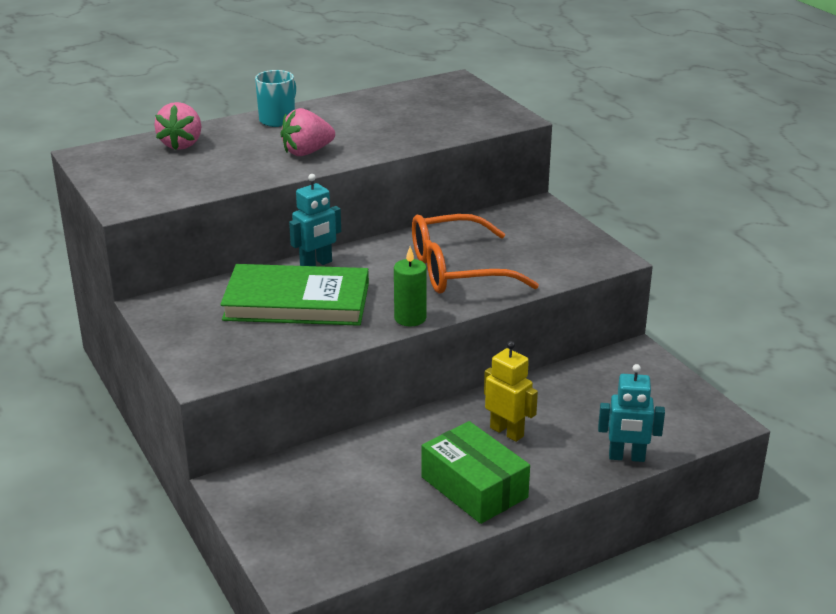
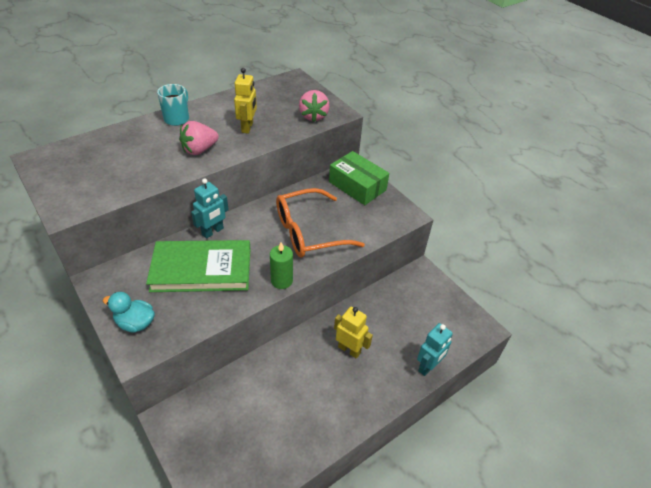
camera: 10 degrees left, 15 degrees up
pink strawberry [154,102,201,150] -> pink strawberry moved to [299,90,330,122]
green box [421,421,530,524] -> green box moved to [329,151,389,205]
turquoise robot [598,364,665,462] -> turquoise robot turned 45 degrees counterclockwise [417,323,453,376]
none -> turquoise duck [103,292,155,333]
none -> yellow robot [234,68,257,134]

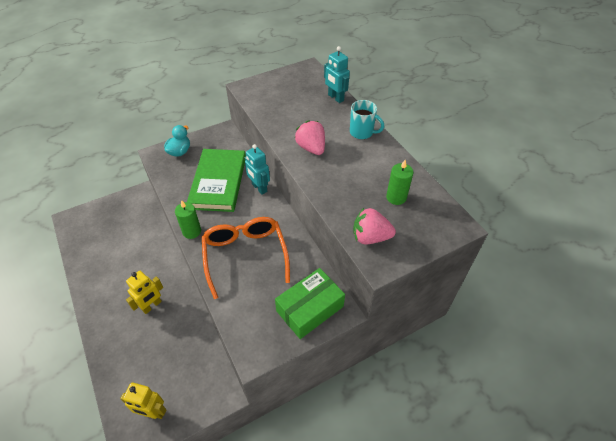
camera: 100 degrees right, 5 degrees up
yellow robot [234,68,257,134] -> yellow robot moved to [120,382,167,419]
turquoise robot [417,323,453,376] -> turquoise robot moved to [324,46,350,103]
none -> green candle [386,160,414,205]

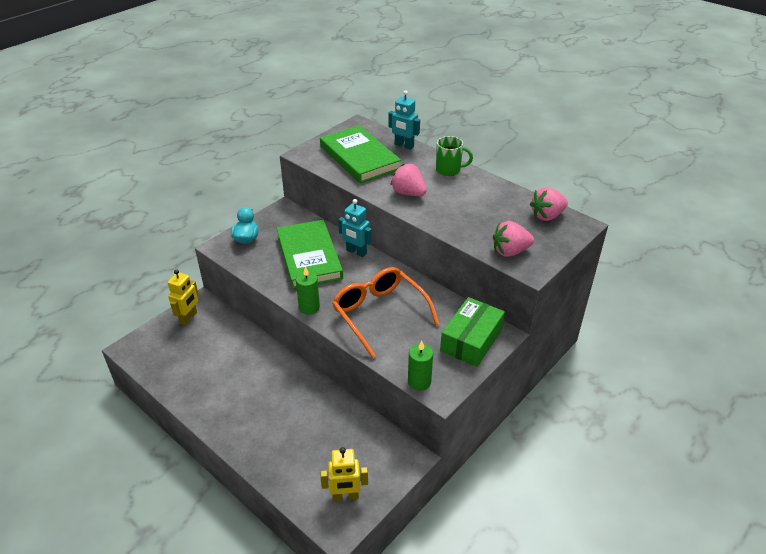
camera: 20 degrees left, 10 degrees down
yellow robot [126,271,163,314] -> yellow robot moved to [168,269,198,325]
turquoise mug [350,100,384,139] -> green mug [436,136,473,176]
green candle [386,160,414,205] -> green candle moved to [408,341,433,391]
none -> green book [320,125,401,183]
none -> pink strawberry [530,187,568,221]

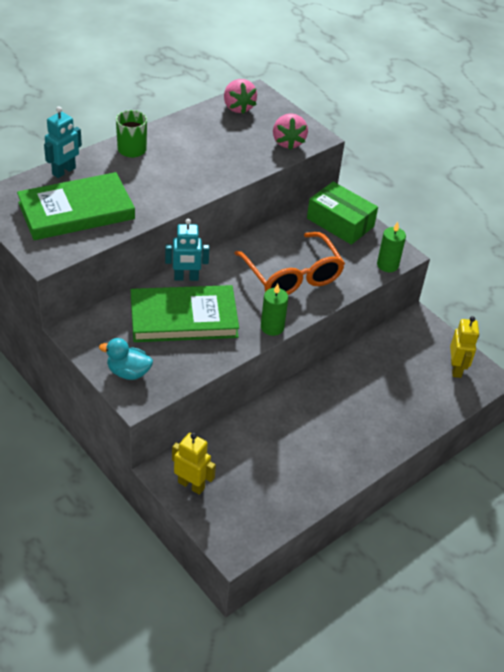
camera: 85 degrees left, 5 degrees up
orange glasses [332,267,439,358] -> orange glasses turned 90 degrees counterclockwise [234,232,345,295]
turquoise robot [338,199,372,257] -> turquoise robot turned 45 degrees clockwise [165,219,209,281]
pink strawberry [390,164,426,196] -> none

